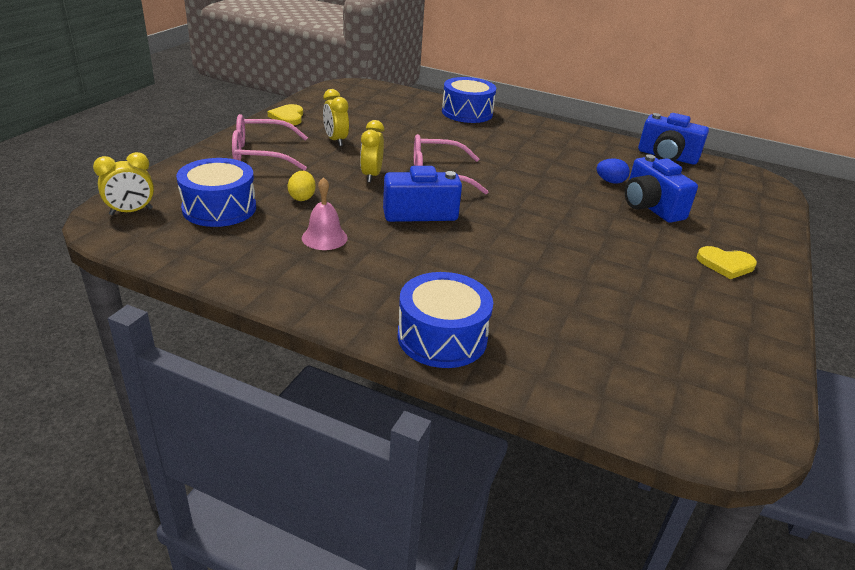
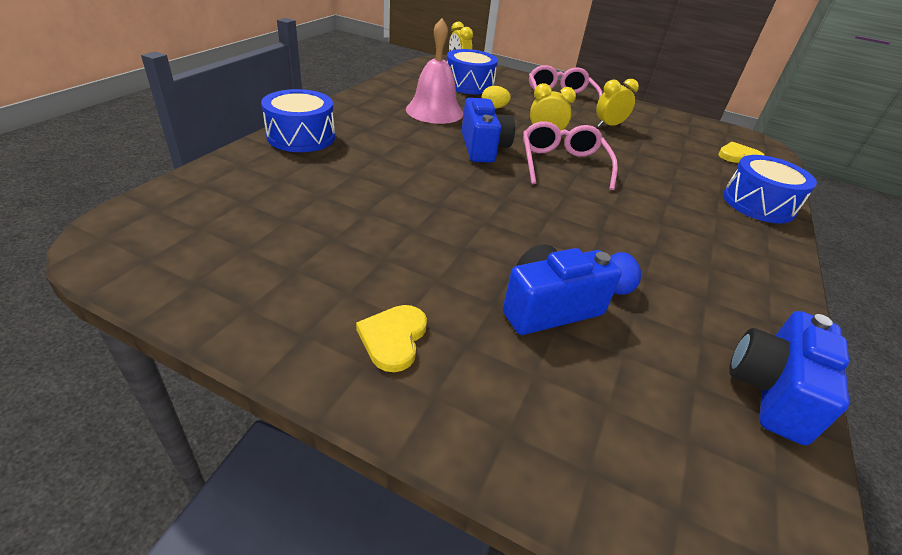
camera: 90 degrees right, 5 degrees up
yellow heart [268,104,303,125] -> yellow heart moved to [718,142,765,163]
pink bell [302,177,348,250] -> pink bell [406,18,463,124], size x1.69

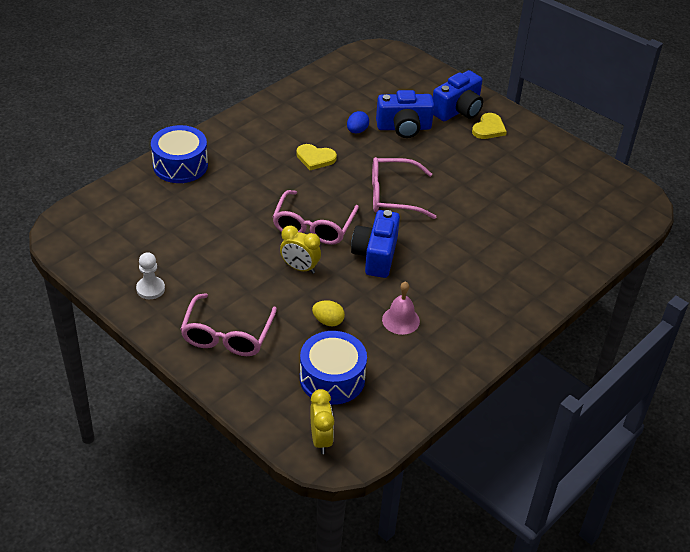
camera: 160 degrees left, 5 degrees up
blue drum [261,89,335,152] -> none
pink bell [406,18,463,124] -> pink bell [382,281,420,335], size x0.59
yellow clock [596,79,639,127] -> none
yellow heart [718,142,765,163] -> yellow heart moved to [296,144,337,170]
blue camera [729,311,850,445] -> blue camera moved to [433,70,483,121]
none -> white pawn [136,252,165,299]
none -> pink glasses [372,157,436,219]

